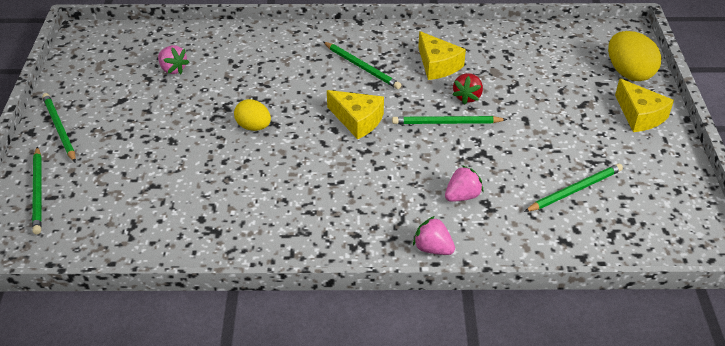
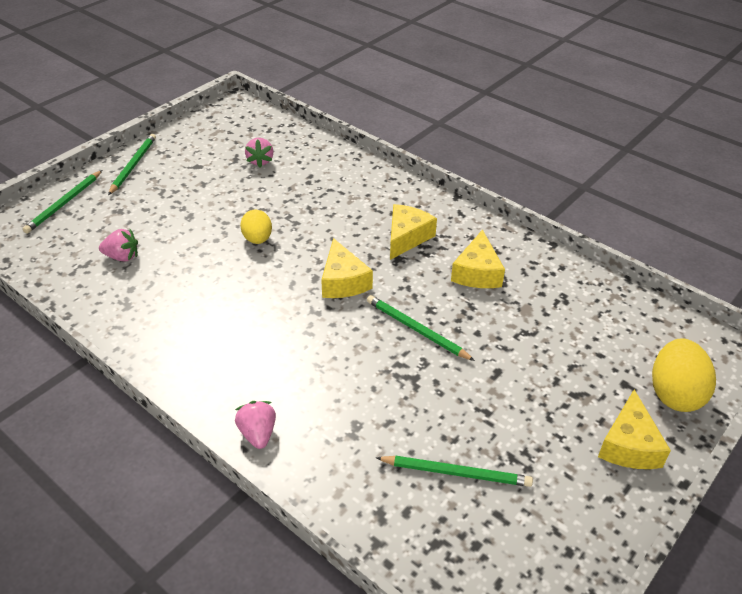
camera: 40 degrees right, 0 degrees up
green pencil [323,42,401,89] -> yellow cheese [390,204,437,260]
pink strawberry [445,165,484,202] -> pink strawberry moved to [99,229,138,262]
red strawberry [452,73,483,105] -> none

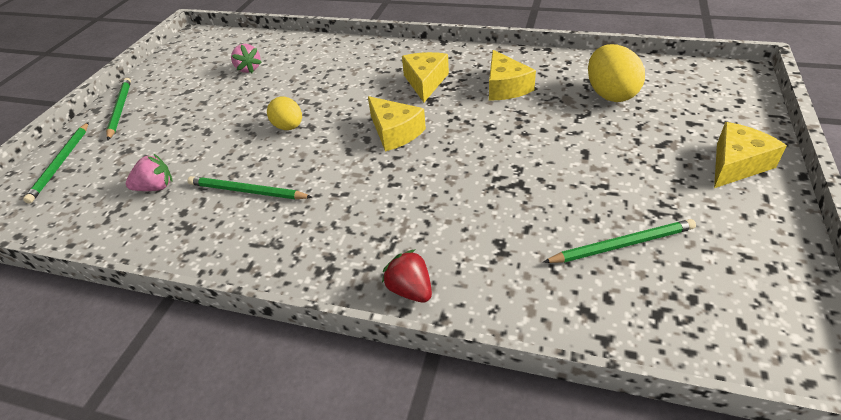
camera: 20 degrees left, 0 degrees up
pink strawberry [235,401,276,449] -> red strawberry [382,249,432,303]
green pencil [367,295,475,361] -> green pencil moved to [188,176,312,199]
yellow cheese [598,389,671,469] -> yellow cheese turned 120 degrees counterclockwise [714,122,787,188]
yellow egg [652,338,716,412] -> yellow egg moved to [588,44,645,102]

